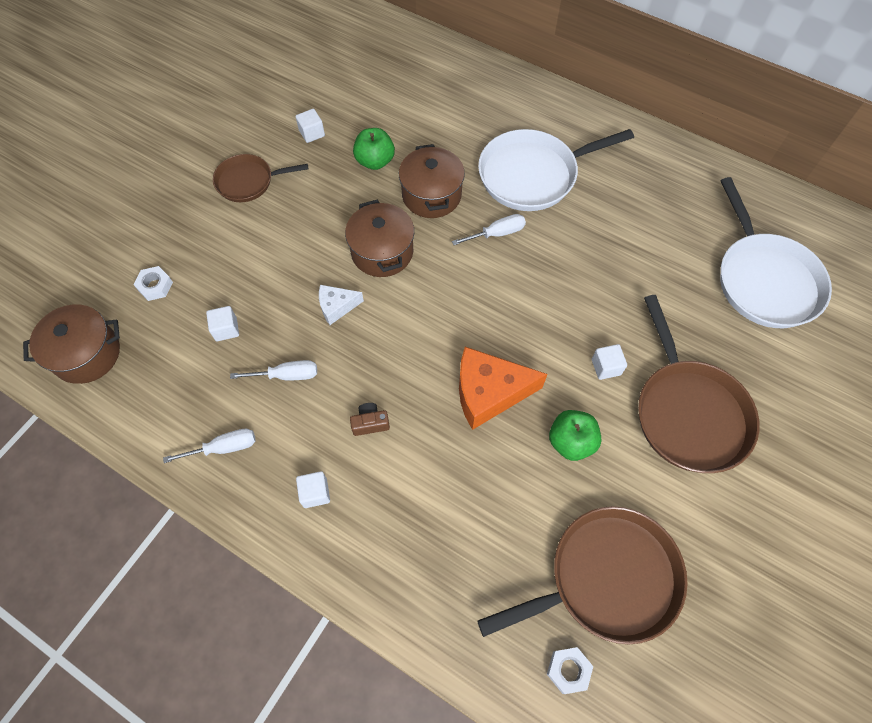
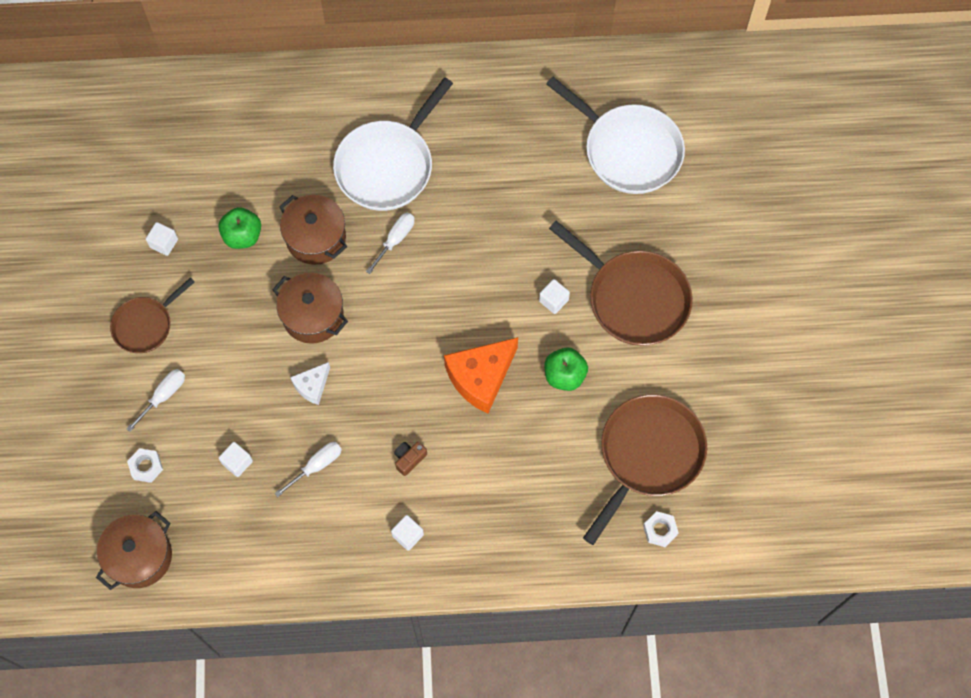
camera: 35 degrees left, 5 degrees up
white screwdriver [163,429,255,463] -> white screwdriver moved to [126,369,185,432]

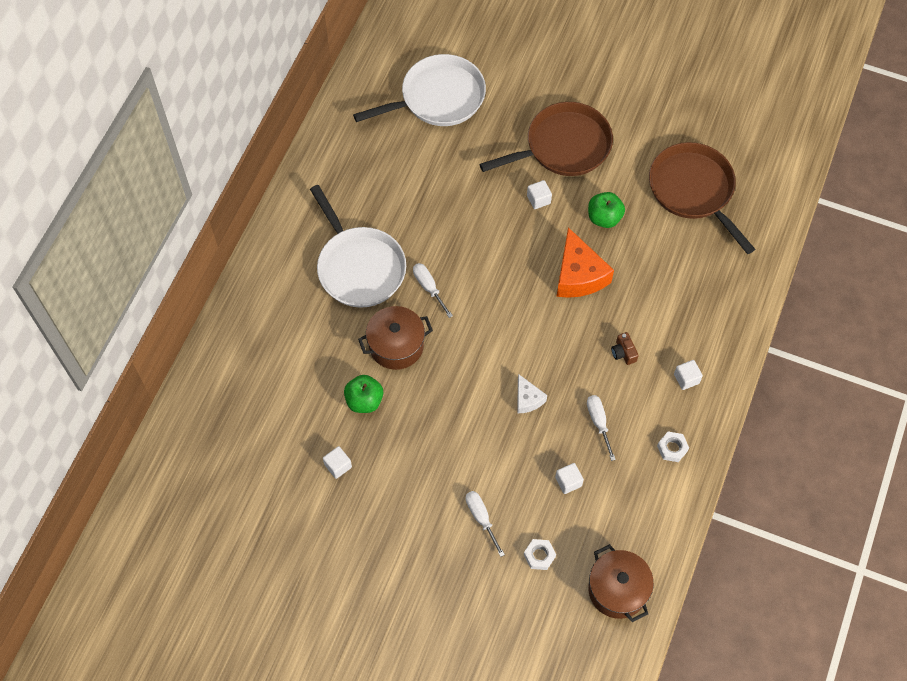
camera: 65 degrees left, 5 degrees down
brown pan [110,277,195,353] -> none
brown pot [272,273,348,344] -> none
white nut [643,511,679,547] -> white nut moved to [657,432,689,462]

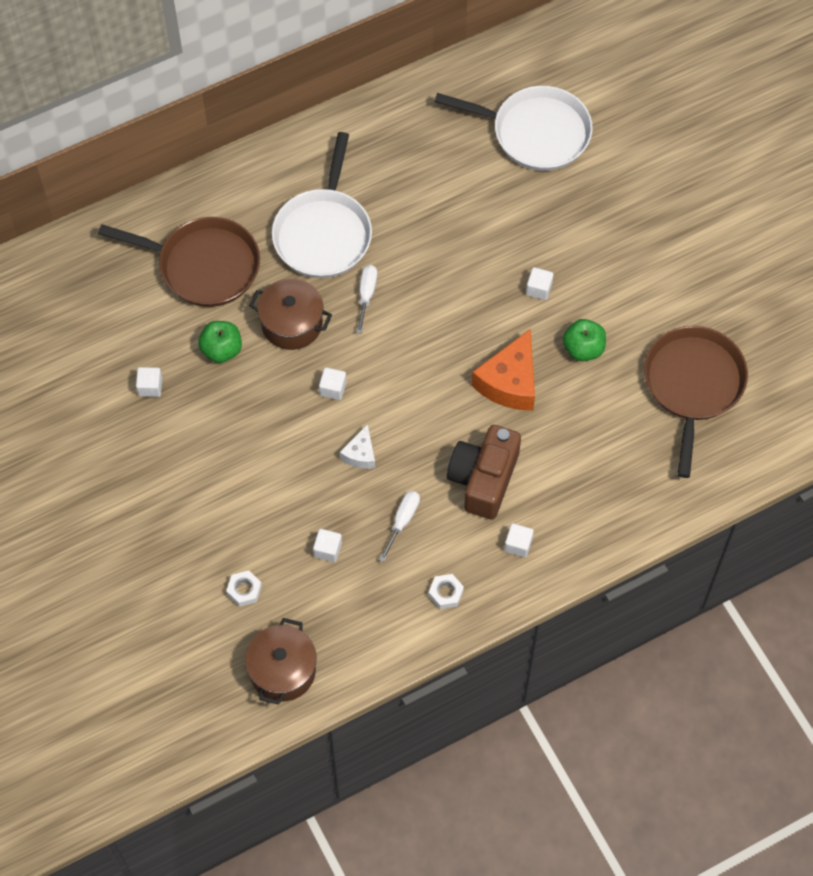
camera: 40 degrees right, 0 degrees up
white screwdriver [466,491,505,557] -> none
brown pan [479,102,613,176] -> brown pan moved to [98,217,260,307]
brown camera [611,332,639,365] -> brown camera [447,425,521,520], size x2.48
none -> white cube [319,367,346,400]

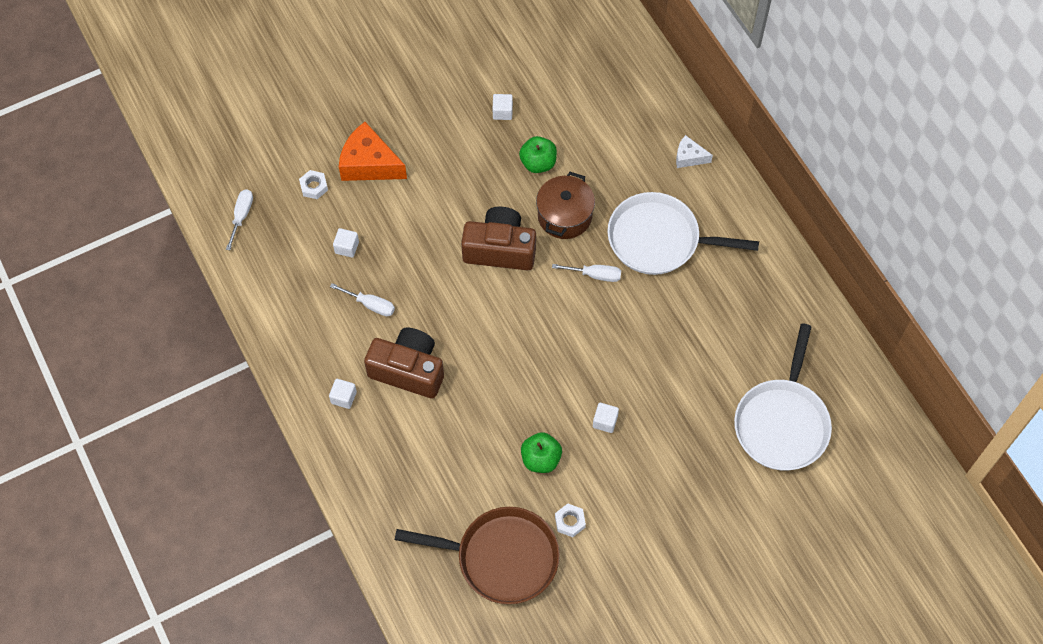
camera: 90 degrees right, 0 degrees up
brown pan [98,217,260,307] -> none
brown pot [245,618,317,705] -> white screwdriver [226,189,253,250]
white cube [319,367,346,400] -> brown camera [461,207,536,270]
white cheese [340,424,375,469] -> white cheese moved to [676,135,713,168]
white nut [429,574,464,609] -> white nut moved to [555,503,586,537]
orange cheese [472,329,535,411] -> orange cheese moved to [339,122,407,181]

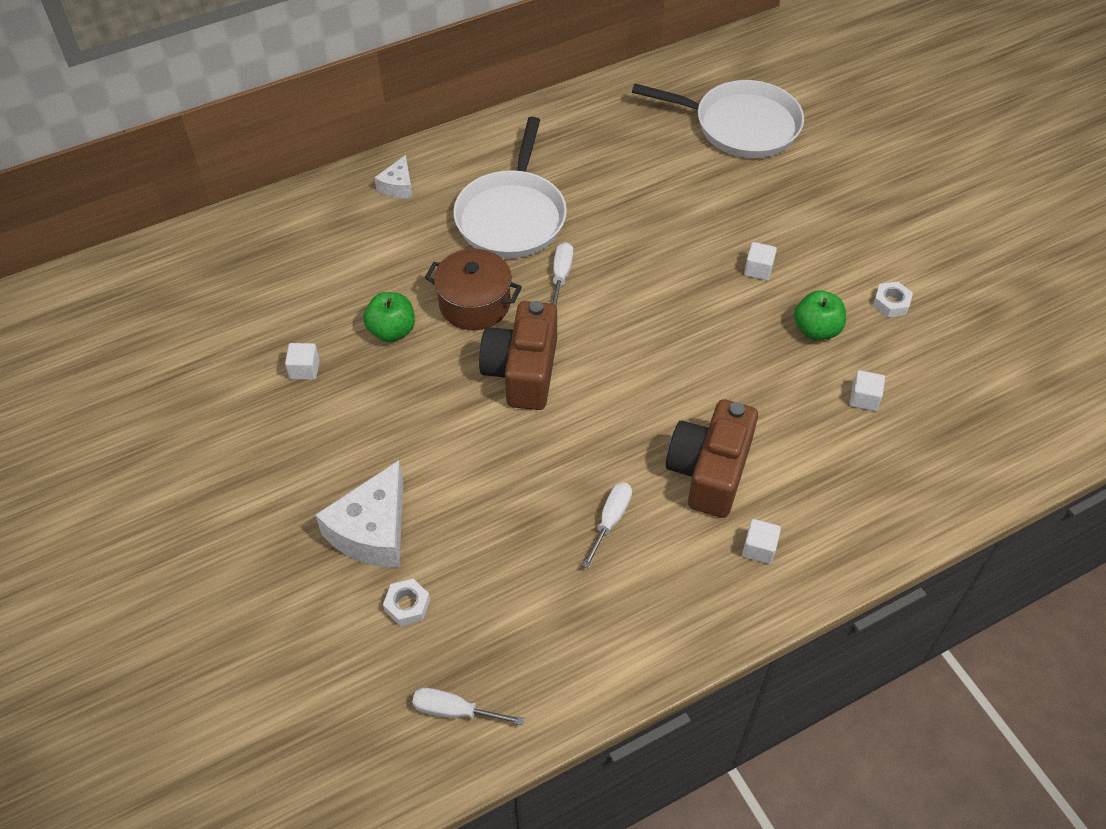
camera: 90 degrees left, 10 degrees down
white cube [333,228,359,258] -> white cube moved to [850,370,885,411]
orange cheese [339,122,407,181] -> white cheese [315,460,403,568]
brown pan [395,507,560,604] -> none

